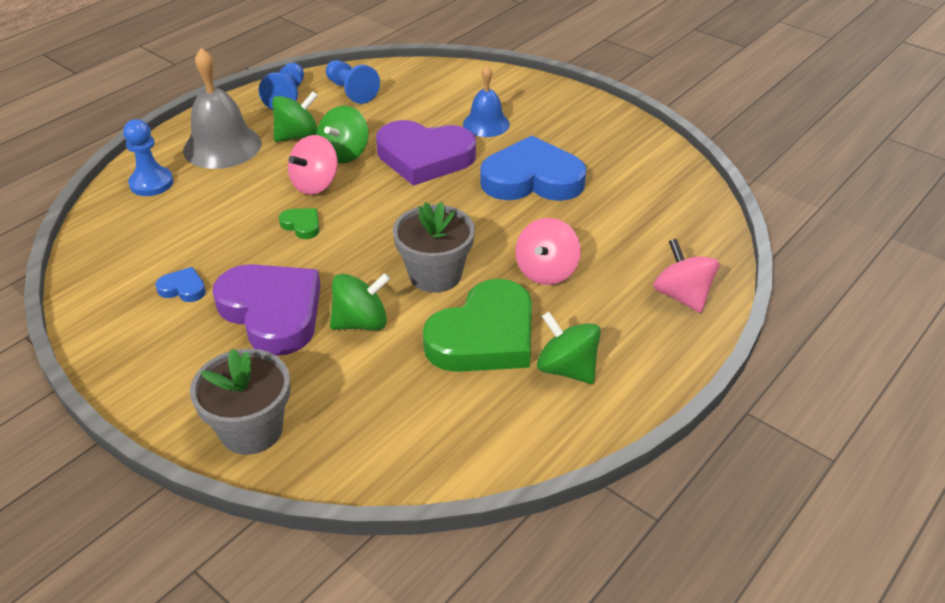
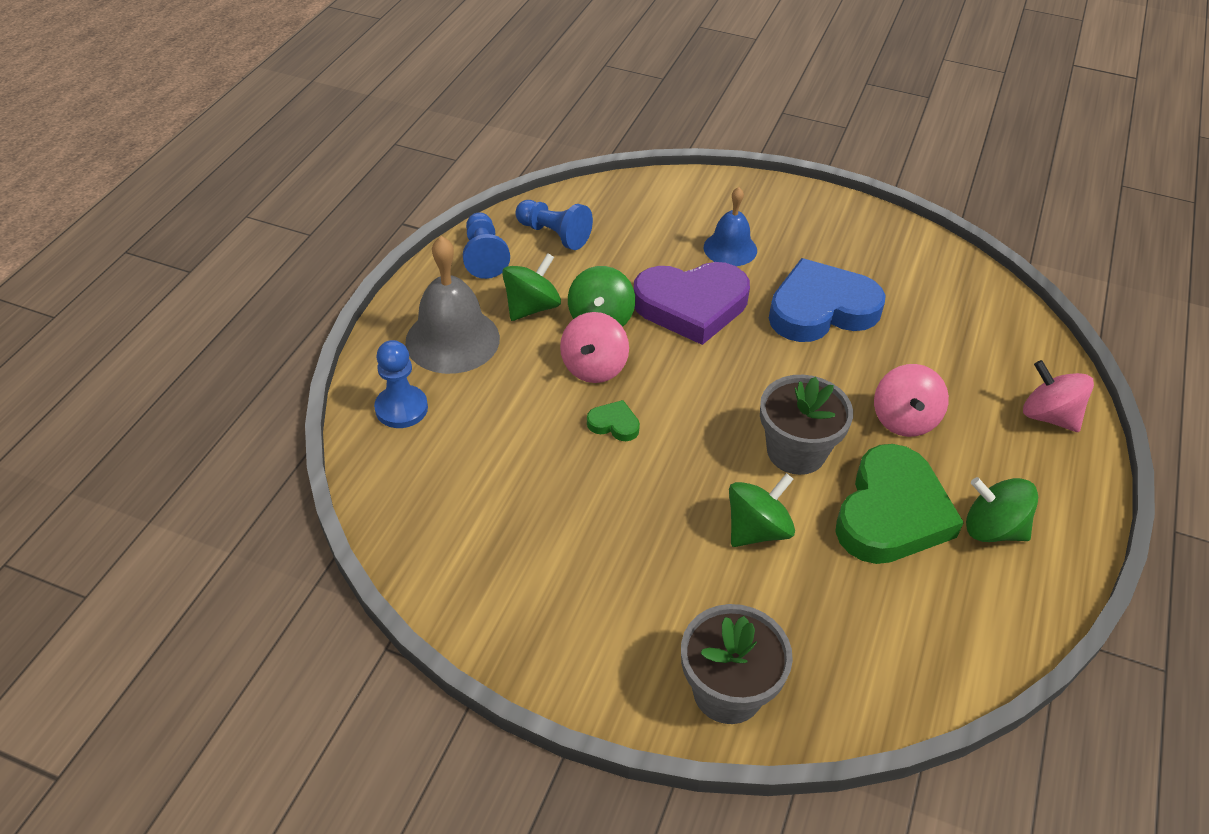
camera: 20 degrees left, 5 degrees up
blue heart [155,267,206,302] -> none
purple heart [213,264,321,356] -> none

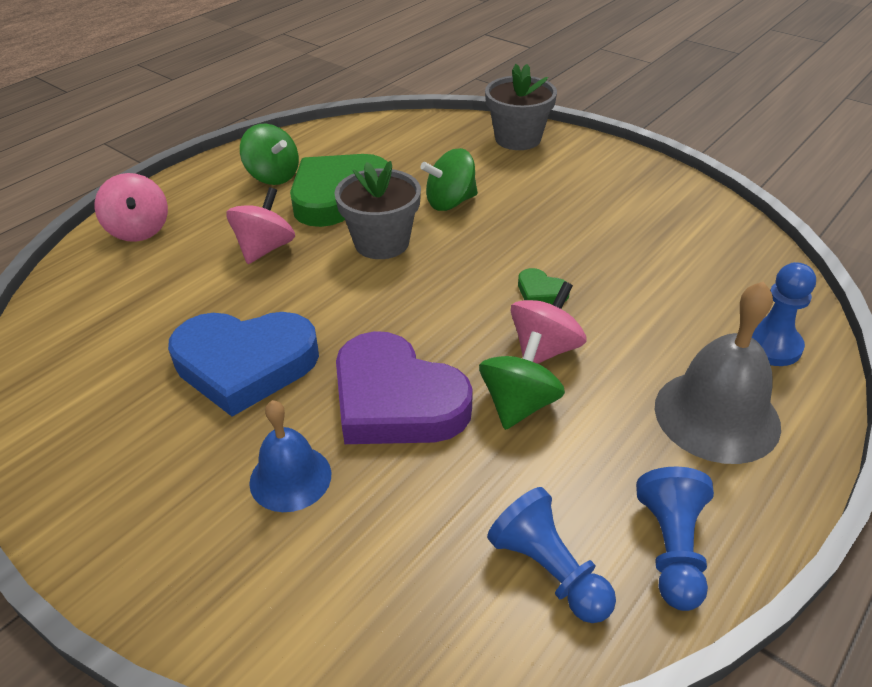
camera: 160 degrees left, 5 degrees down
green spinning top [502,253,561,321] -> none
purple heart [634,262,750,345] -> purple heart turned 150 degrees counterclockwise [336,331,473,444]

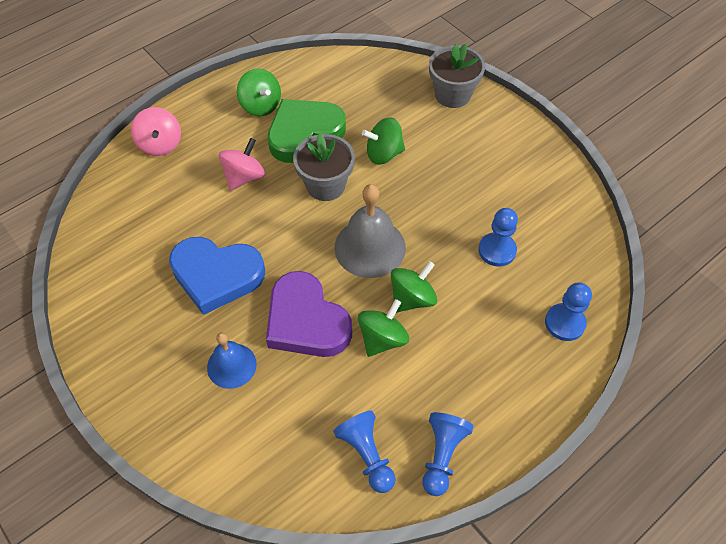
camera: 10 degrees right, 15 degrees up
pink spinning top [511,281,587,364] -> green spinning top [391,261,437,312]
green heart [518,268,570,304] -> none
grey bell [655,281,781,464] -> grey bell moved to [334,184,406,278]
none -> blue pawn [478,208,518,267]

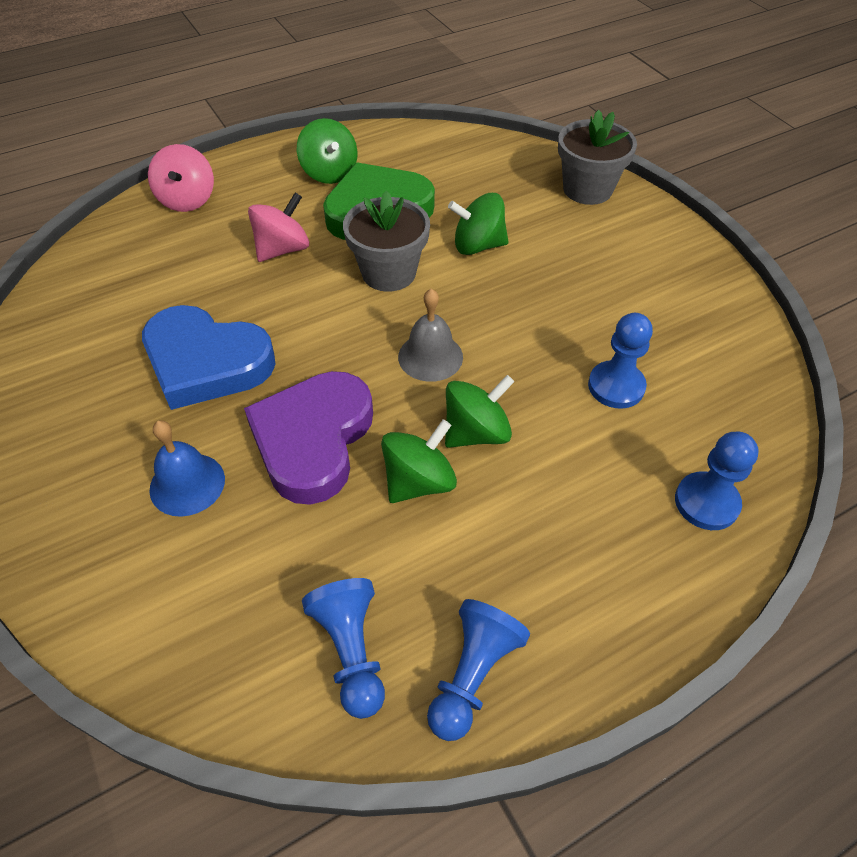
camera: 10 degrees right, 5 degrees down
purple heart [266,271,352,357] -> purple heart turned 45 degrees clockwise [244,371,373,505]
grey bell [334,184,406,278] -> grey bell [398,289,463,382], size x0.63

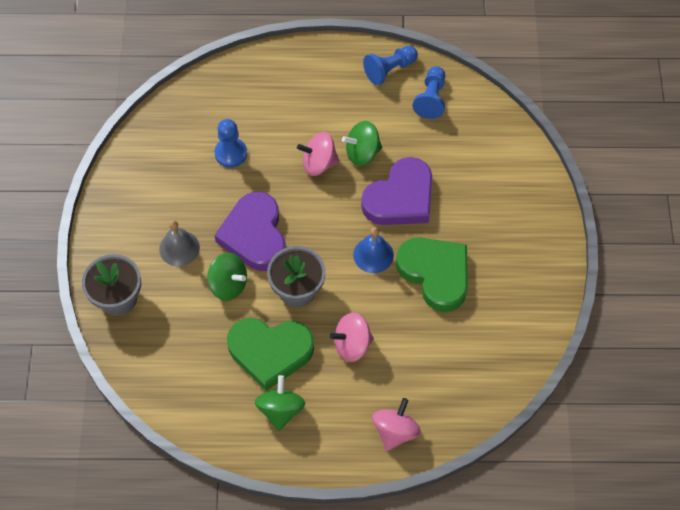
camera: 150 degrees left, 10 degrees up
blue heart [142,305,275,410] -> green heart [396,238,468,312]
blue bell [149,420,225,517] -> blue bell moved to [353,227,394,273]
grey bell [398,289,463,382] -> grey bell moved to [159,220,200,266]
green spinning top [445,375,514,448] -> pink spinning top [297,132,340,176]
blue pawn [675,432,759,530] -> none
none -> purple heart [214,192,286,271]

